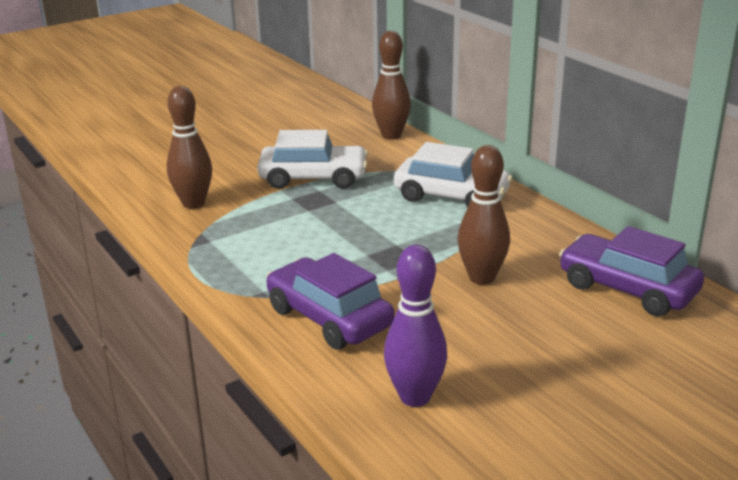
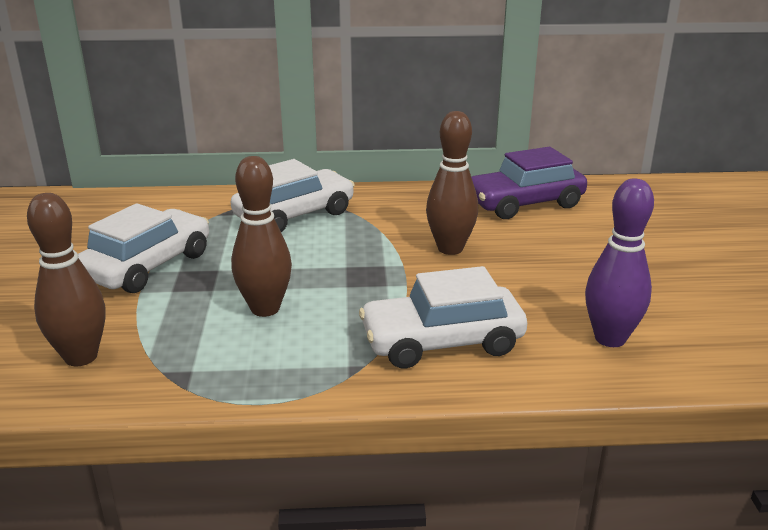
camera: 60 degrees left, 0 degrees up
purple car [266,253,395,350] -> white car [359,266,527,369]
brown bowling pin [372,31,411,140] -> brown bowling pin moved to [231,156,292,317]

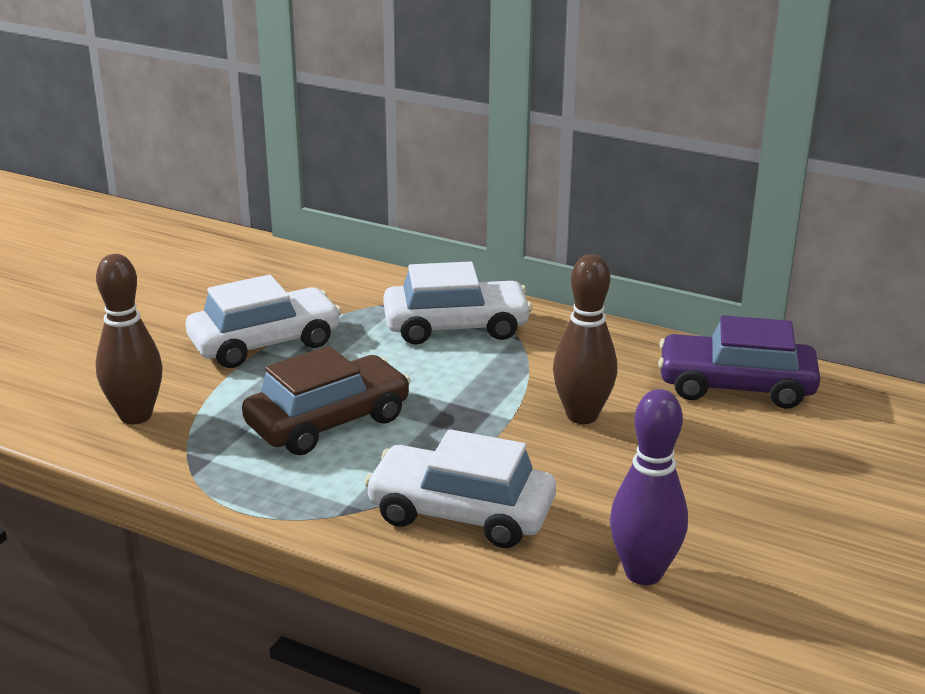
camera: 30 degrees right, 0 degrees up
brown bowling pin [231,156,292,317] -> brown car [242,346,411,455]

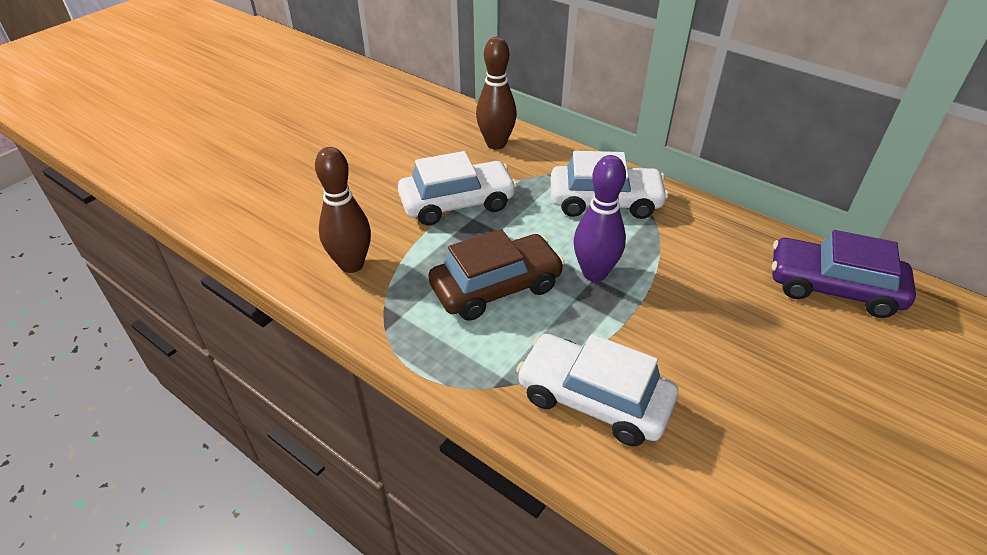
camera: 10 degrees right, 15 degrees up
brown bowling pin [553,254,617,424] -> brown bowling pin moved to [476,37,517,150]
purple bowling pin [610,389,688,585] -> purple bowling pin moved to [574,155,626,282]

